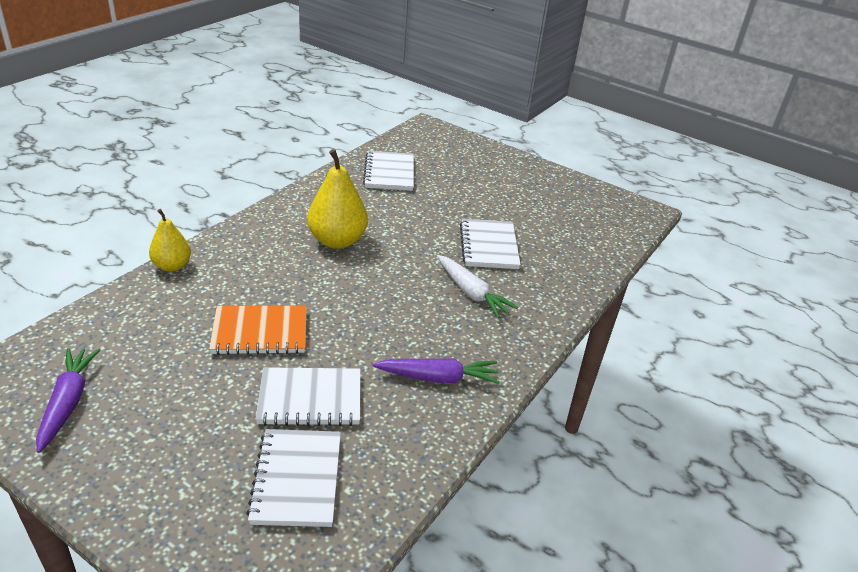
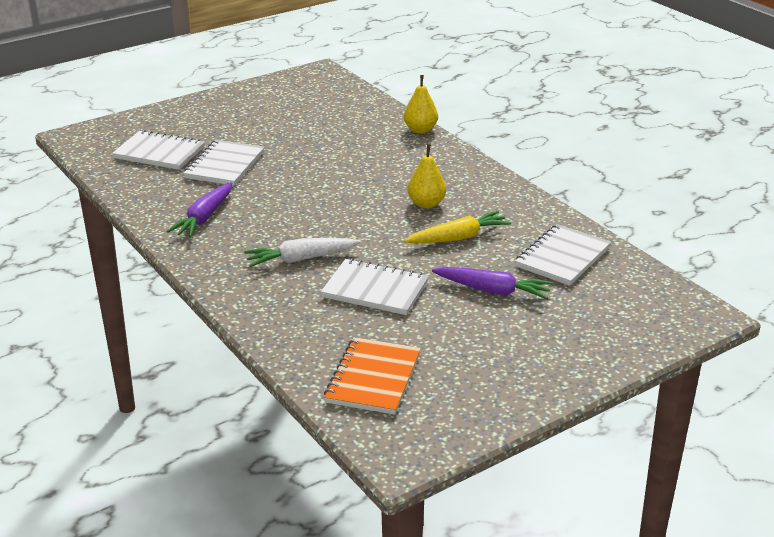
camera: 115 degrees right, 5 degrees down
purple carrot [36,348,100,453] -> purple carrot moved to [432,267,553,299]
orange notebook [209,306,307,355] -> orange notebook moved to [324,337,421,415]
yellow pear [307,149,368,249] -> yellow pear [408,144,446,208], size x0.62
white notebook [363,151,414,191] -> white notebook turned 75 degrees counterclockwise [515,224,611,286]
none -> yellow carrot [404,211,511,244]

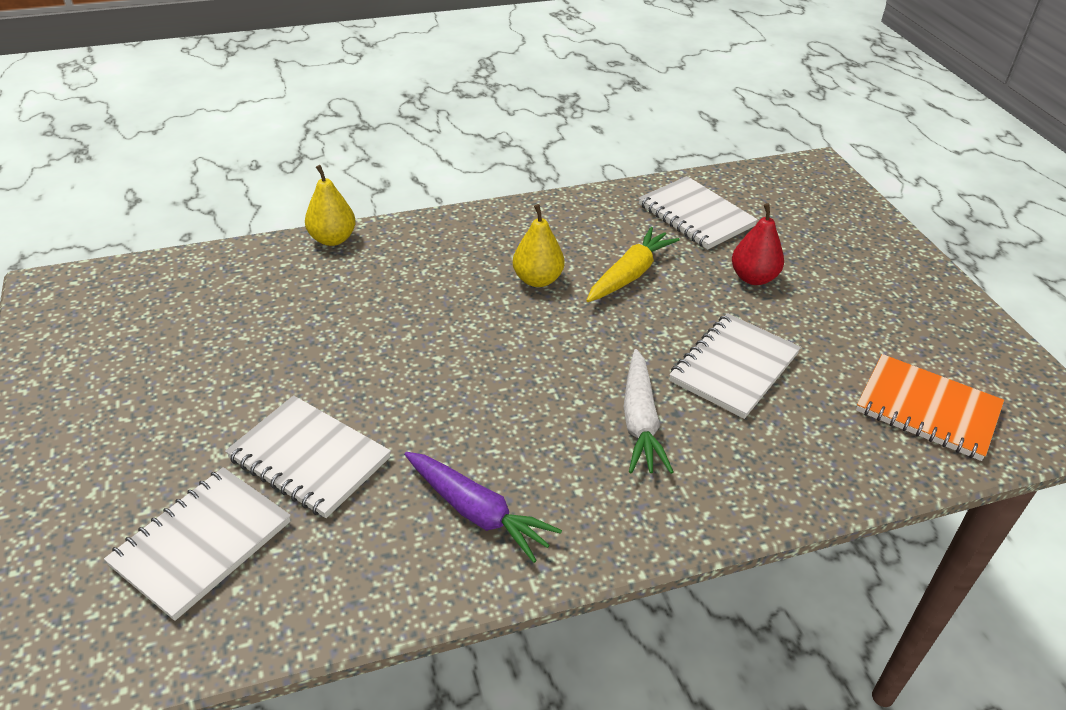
camera: 75 degrees left, 10 degrees up
yellow carrot [404,211,511,244] -> yellow carrot turned 45 degrees clockwise [586,227,680,302]
purple carrot [432,267,553,299] -> red pear [732,203,784,285]

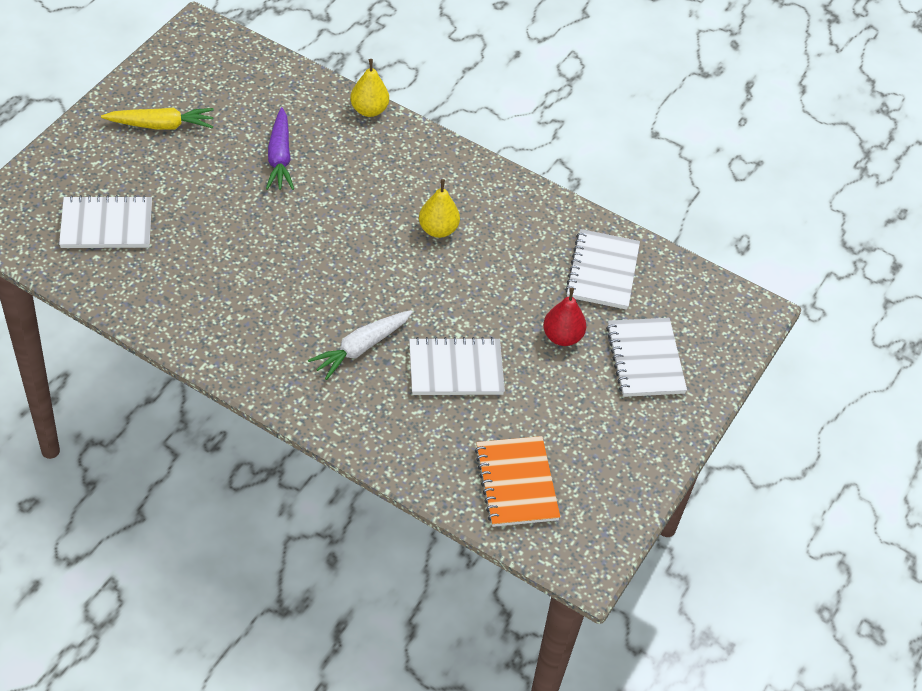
camera: 45 degrees right, 10 degrees up
white notebook [225,395,391,518] -> white notebook moved to [606,318,687,397]
purple carrot [404,452,562,563] -> purple carrot moved to [266,107,294,190]
yellow carrot [586,227,680,302] -> yellow carrot moved to [101,108,214,130]

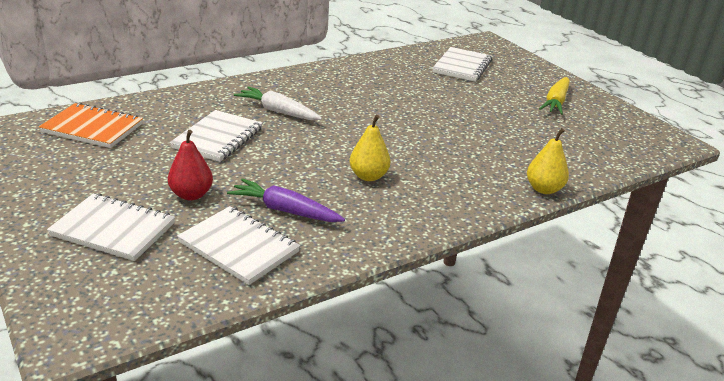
camera: 120 degrees right, 20 degrees down
purple carrot [266,107,294,190] -> purple carrot moved to [227,179,345,222]
white carrot [308,310,413,380] -> white carrot turned 45 degrees counterclockwise [234,86,322,120]

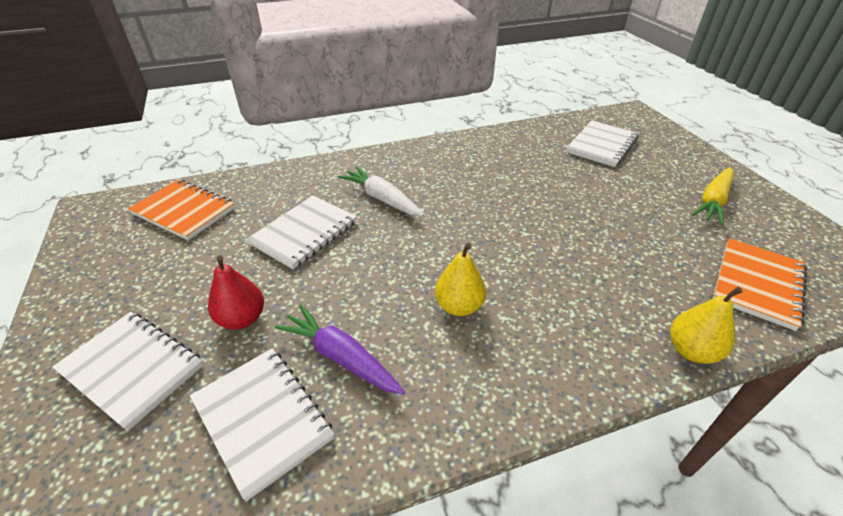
camera: 15 degrees right, 10 degrees up
none -> orange notebook [713,238,807,331]

